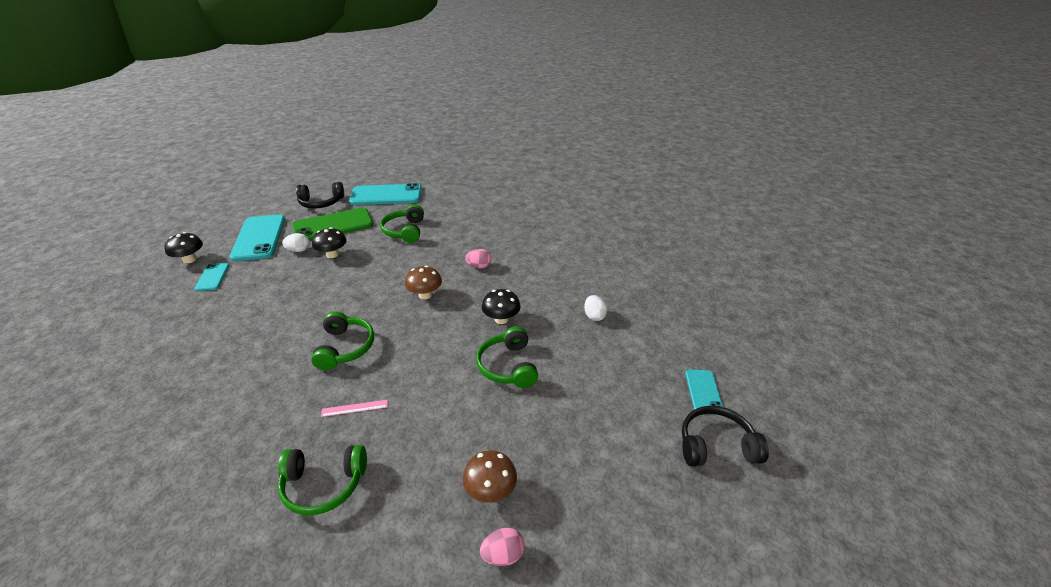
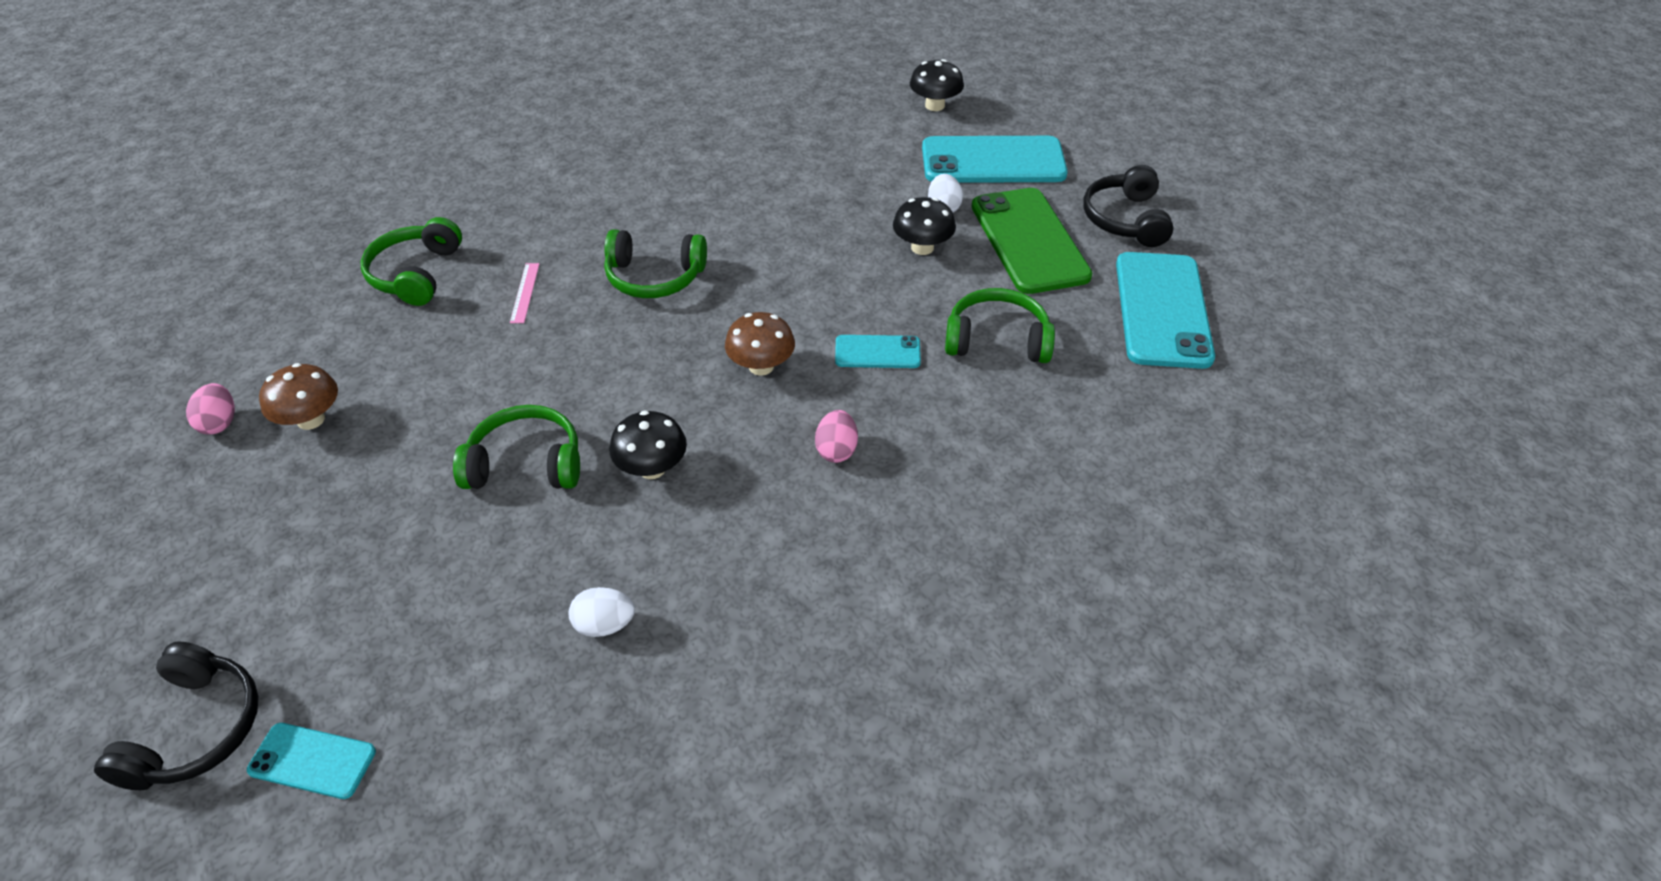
camera: 100 degrees right, 10 degrees up
turquoise phone [194,263,229,291] -> turquoise phone moved to [835,335,921,368]

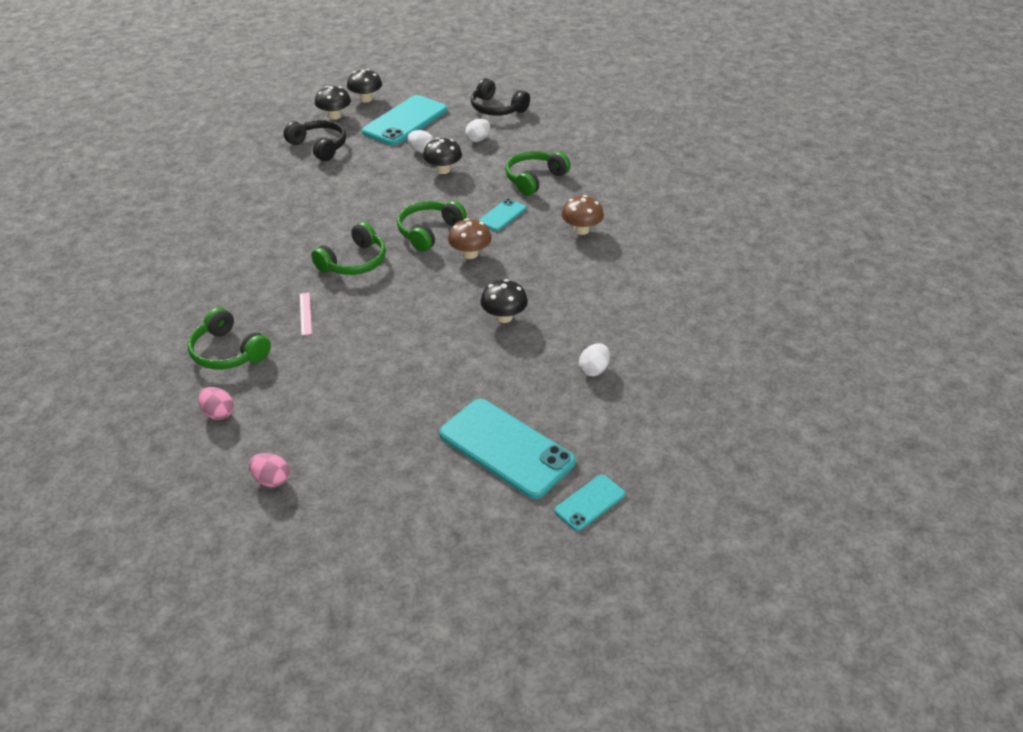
camera: 55 degrees left, 5 degrees down
black headphones [94,642,259,790] -> black headphones moved to [283,120,346,161]
brown mushroom [259,363,338,430] -> brown mushroom moved to [561,195,604,235]
green headphones [453,405,580,489] -> green headphones moved to [397,201,467,252]
pink ruler [510,263,540,323] -> pink ruler turned 45 degrees clockwise [300,293,312,336]
pink egg [815,410,858,463] -> pink egg moved to [198,387,234,420]
green phone [972,188,1092,294] -> white egg [465,119,490,142]
turquoise phone [1116,252,1215,369] -> turquoise phone moved to [439,399,576,499]
none -> black mushroom [347,69,382,102]

